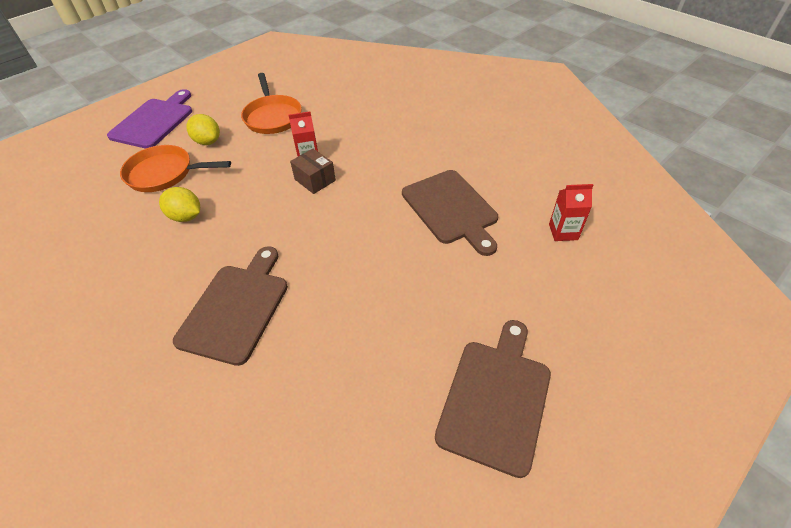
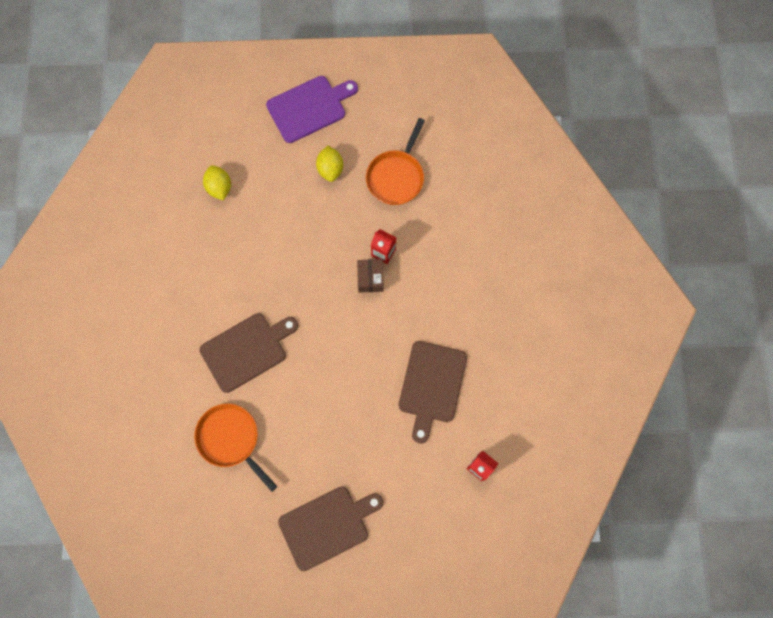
camera: 40 degrees right, 25 degrees up
orange pan [120,145,231,192] -> orange pan moved to [194,404,277,492]
yellow lemon [159,187,200,222] -> yellow lemon moved to [203,165,231,200]

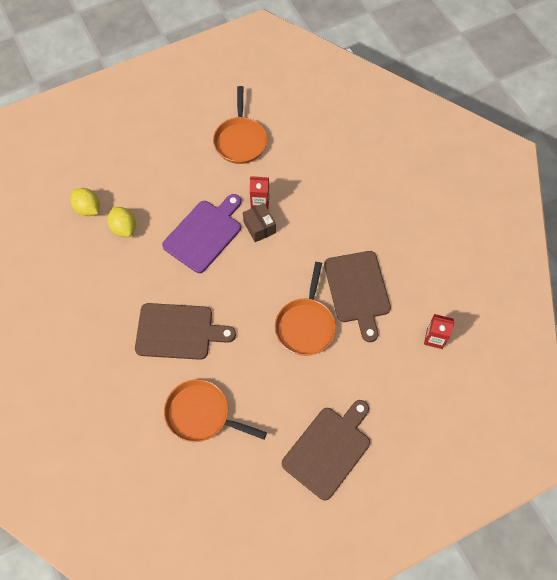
camera: 25 degrees left, 10 degrees down
brown cutting board [199,313,298,393] -> brown cutting board turned 60 degrees clockwise [135,303,236,360]
purple cutting board [266,76,358,143] -> purple cutting board moved to [162,194,241,273]
yellow lemon [316,146,343,182] -> yellow lemon moved to [108,207,136,237]
none -> orange pan [275,262,336,356]

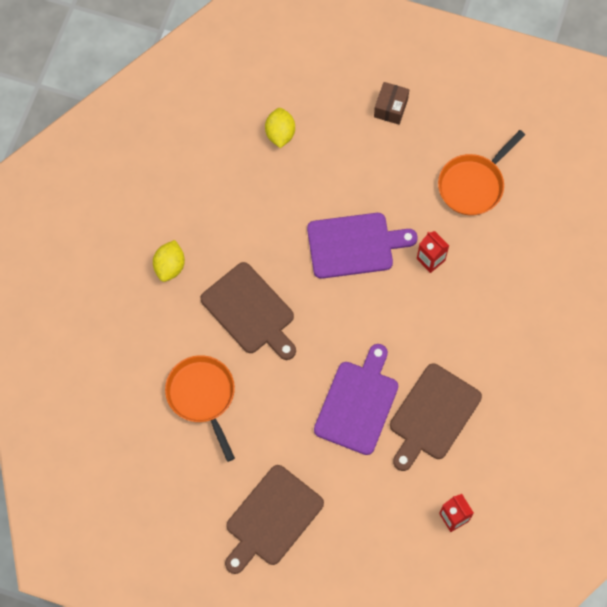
camera: 45 degrees right, 5 degrees up
yellow lemon [108,207,136,237] -> yellow lemon moved to [153,240,185,282]
brown box [243,203,276,242] -> brown box moved to [374,82,409,125]
orange pan [275,262,336,356] -> purple cutting board [314,344,398,455]
brown cutting board [282,400,370,500] -> brown cutting board turned 135 degrees clockwise [225,465,324,574]

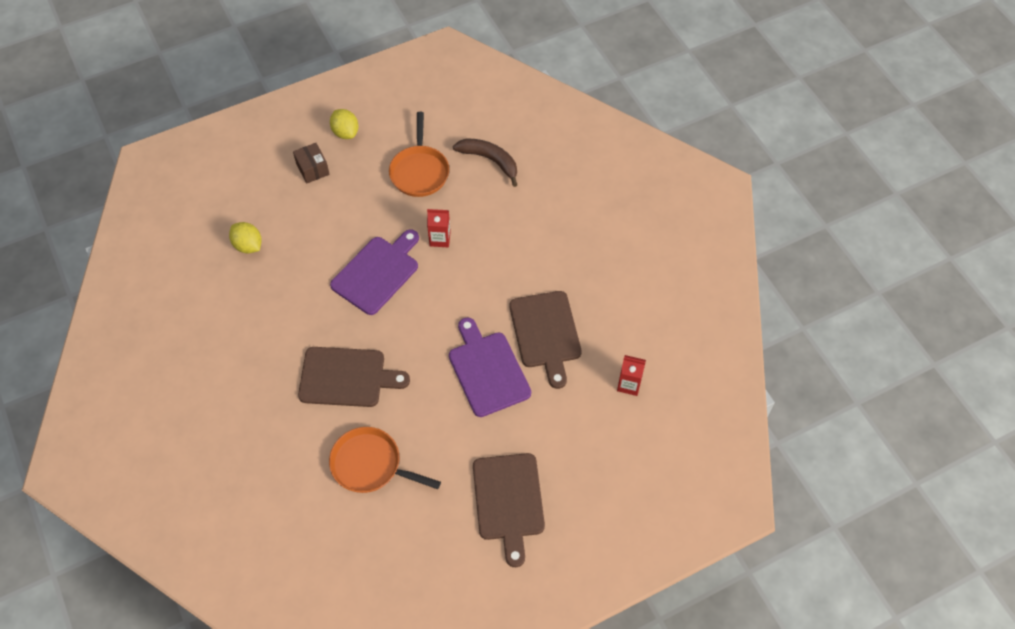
camera: 45 degrees left, 10 degrees down
yellow lemon [153,240,185,282] -> yellow lemon moved to [330,109,359,139]
none -> brown banana [453,139,517,187]

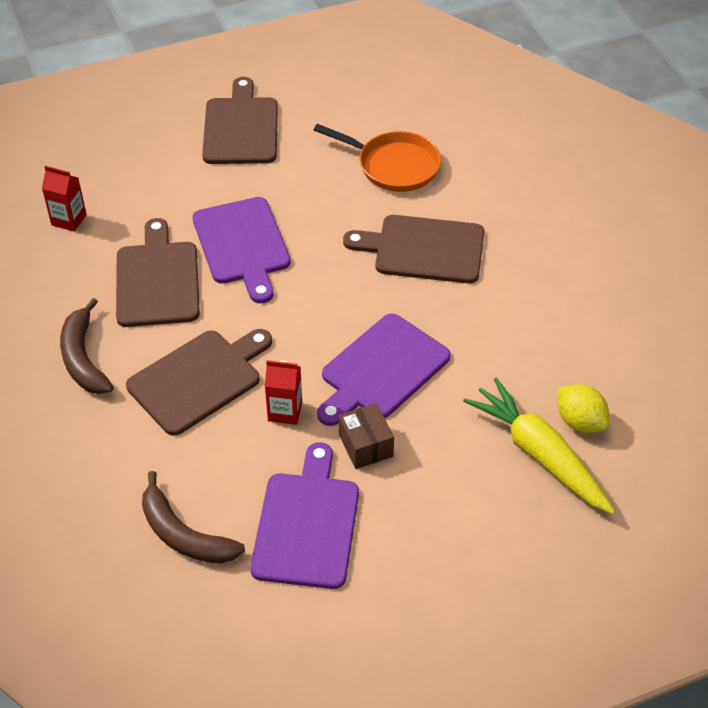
camera: 175 degrees left, 10 degrees down
brown box [293,143,330,184] -> brown box moved to [339,403,394,469]
yellow lemon [330,109,359,139] -> none
orange pan [389,112,449,197] -> purple cutting board [250,442,359,589]
none -> brown banana [60,298,114,394]
none -> brown cutting board [126,329,272,436]
none -> yellow carrot [463,377,615,514]

